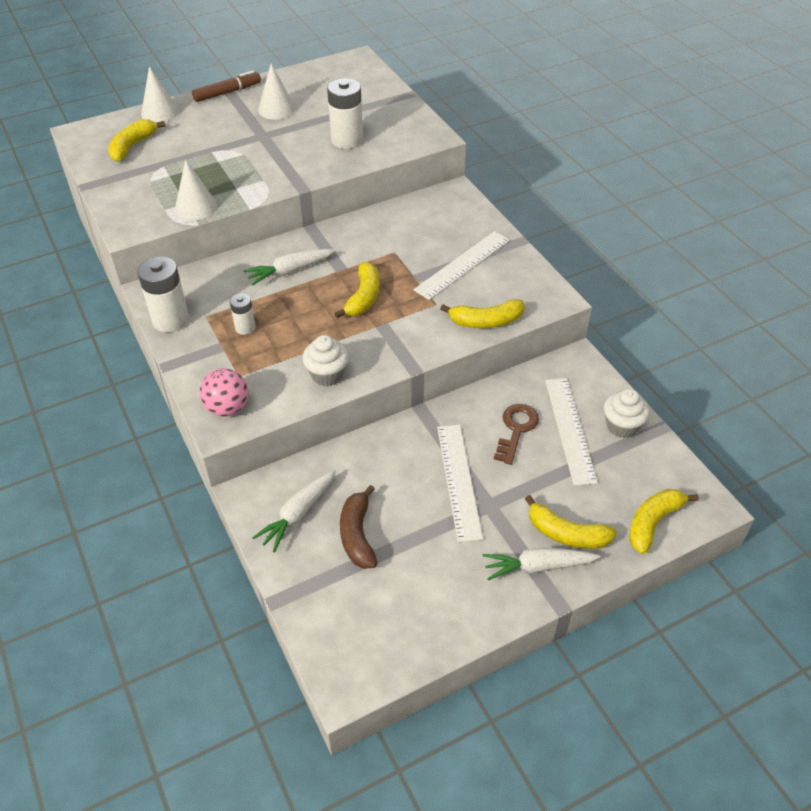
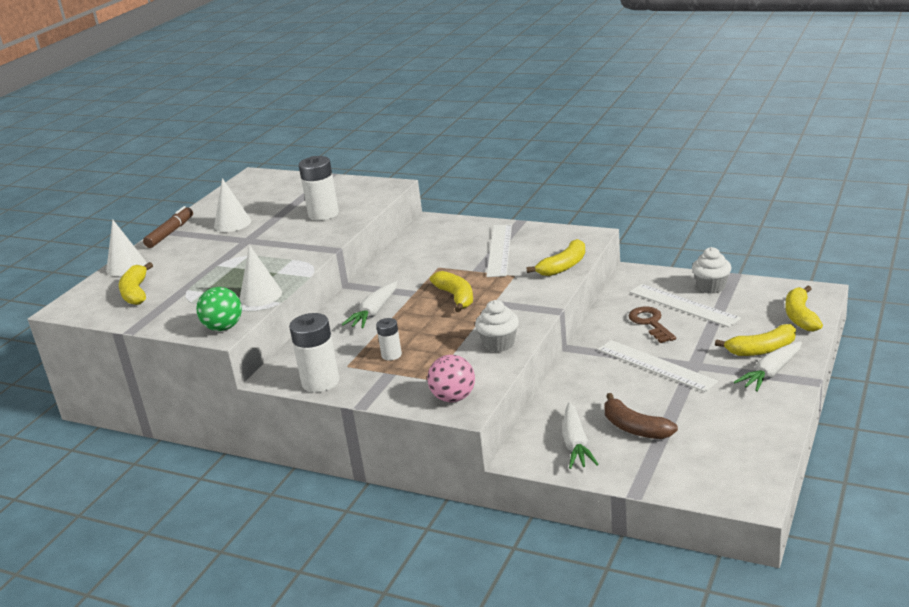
camera: 35 degrees left, 20 degrees down
none -> green ball [196,287,242,331]

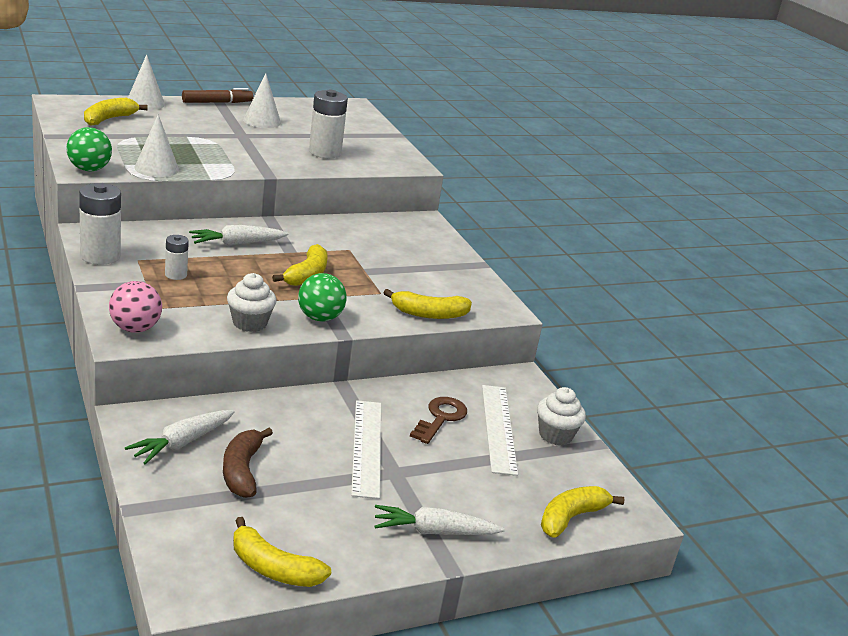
camera: 35 degrees right, 0 degrees up
white ruler [486,224,512,277] -> none
yellow banana [715,324,796,356] -> yellow banana moved to [233,517,331,587]
none -> green ball [298,273,347,322]

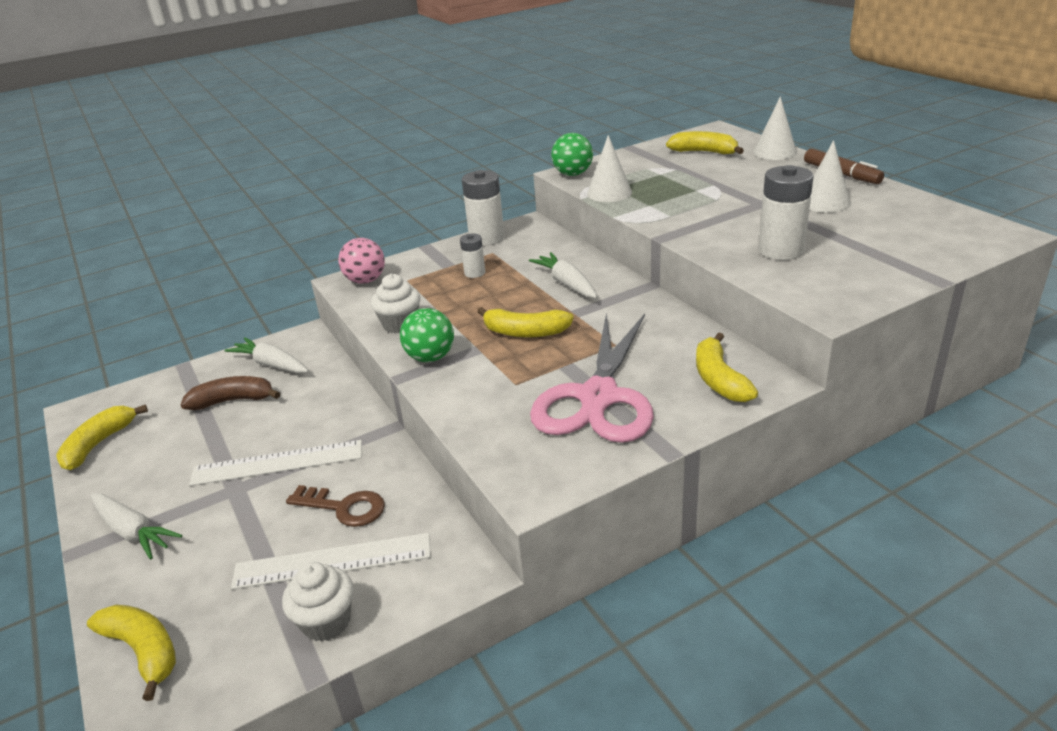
camera: 90 degrees right, 5 degrees up
white carrot [375,505,505,535] -> white carrot turned 135 degrees clockwise [91,493,182,560]
yellow banana [384,289,472,319] -> yellow banana moved to [696,332,758,402]
none -> pink scissors [530,313,654,443]

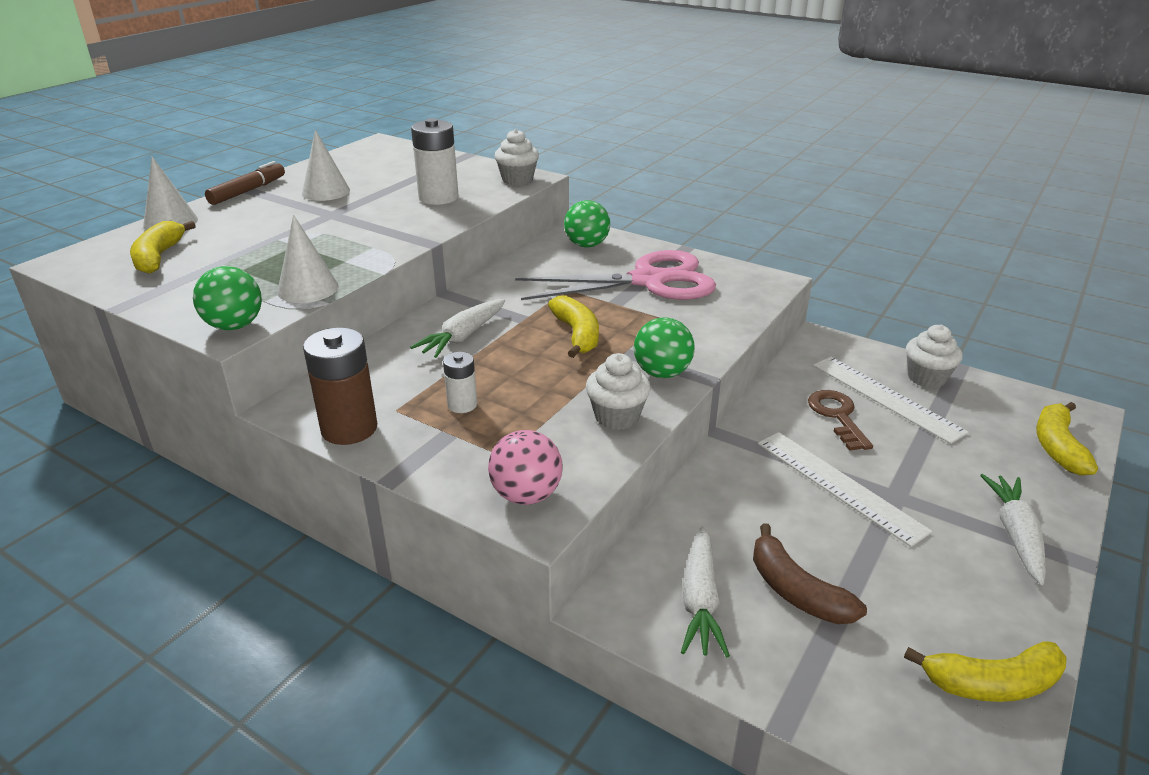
camera: 120 degrees left, 0 degrees up
white battery [462,170,504,246] -> brown battery [303,328,377,445]
yellow banana [696,332,758,402] -> green ball [564,200,610,247]
none -> white cupcake [495,129,539,185]

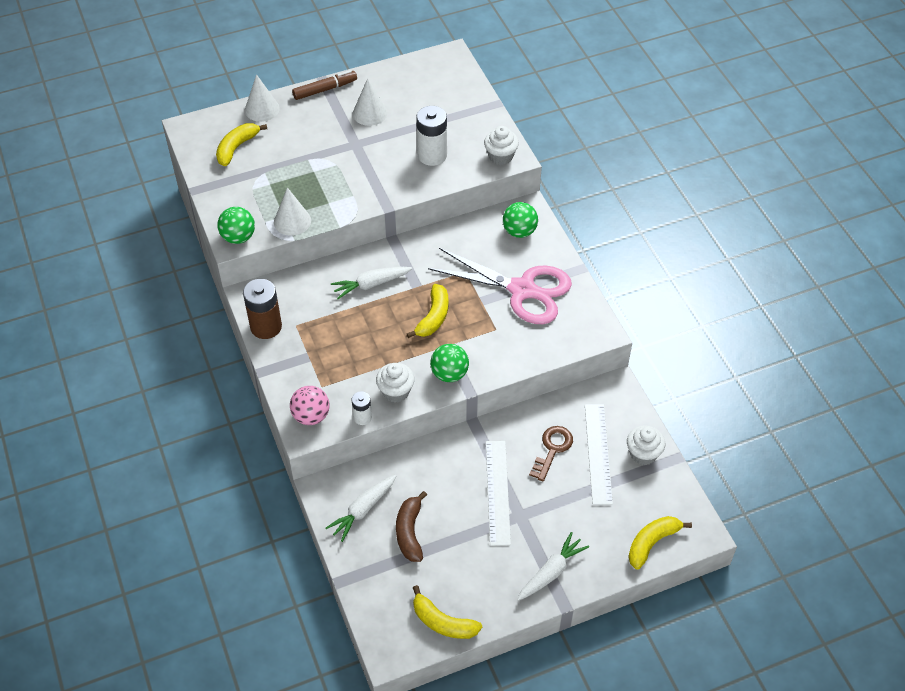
camera: 35 degrees right, 20 degrees up
white battery [443,352,477,413] -> white battery moved to [351,391,372,425]

